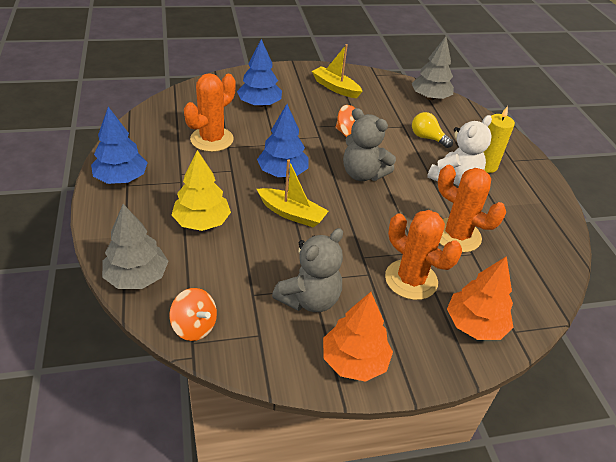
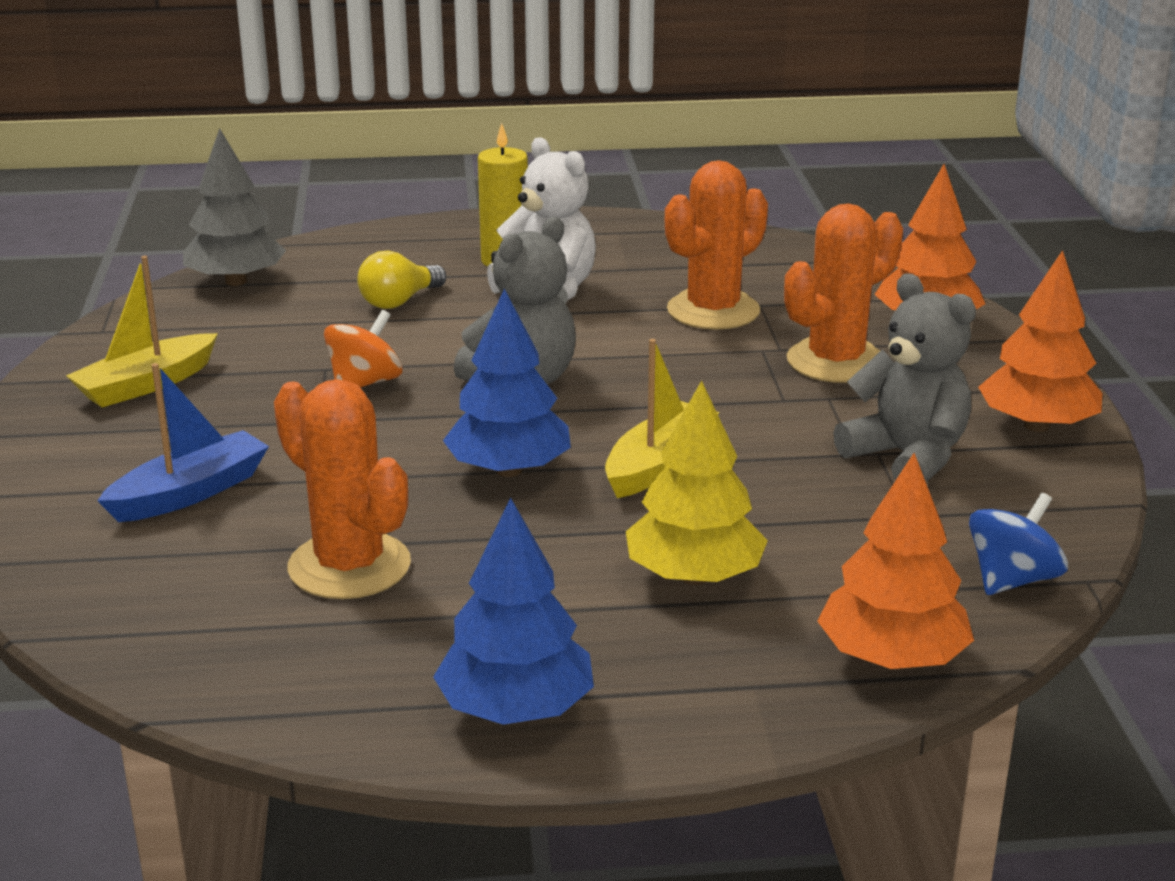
camera: 80 degrees left, 15 degrees down
grey tree [102,204,168,289] -> orange tree [817,453,974,669]
orange spinning top [169,288,217,341] -> blue spinning top [969,493,1068,595]
blue tree [237,39,282,107] -> blue boat [97,363,269,522]

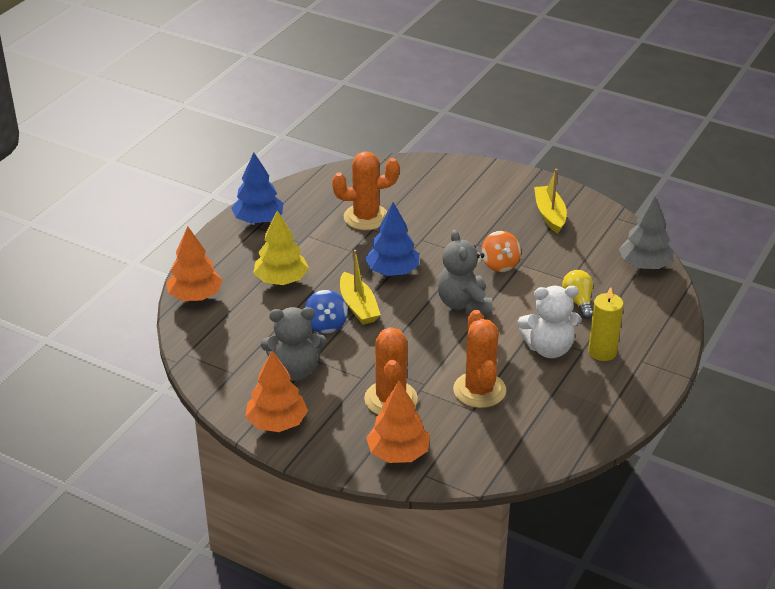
camera: 125 degrees right, 10 degrees up
blue boat [97,363,269,522] -> none
blue spinning top [969,493,1068,595] -> blue spinning top moved to [304,290,347,333]

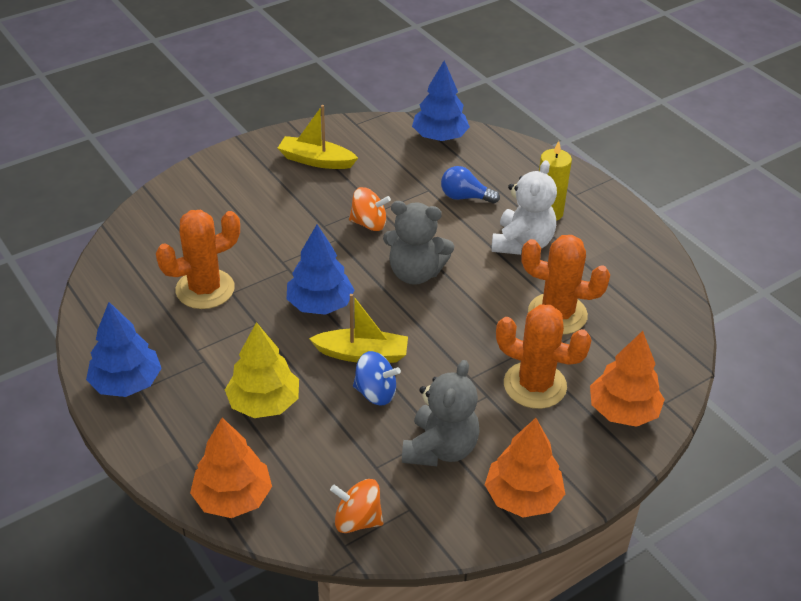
camera: 65 degrees left, 5 degrees up
orange cactus [332,151,399,230] -> orange cactus turned 45 degrees clockwise [156,210,240,309]
yellow light bulb [562,270,593,319] -> blue light bulb [441,166,500,204]
grey tree [619,196,674,269] -> blue tree [412,61,470,141]
none -> orange spinning top [330,479,383,533]

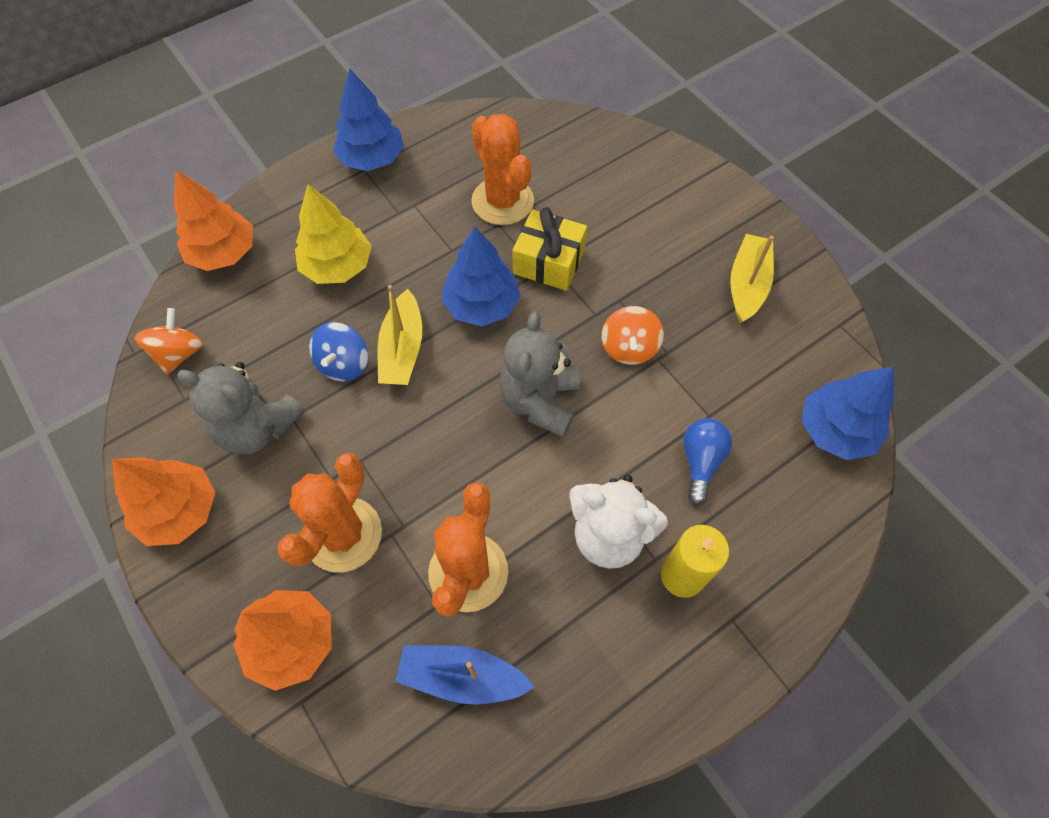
camera: 90 degrees right, 20 degrees up
none -> blue boat [396,645,534,704]
none -> yellow gift [512,207,587,291]

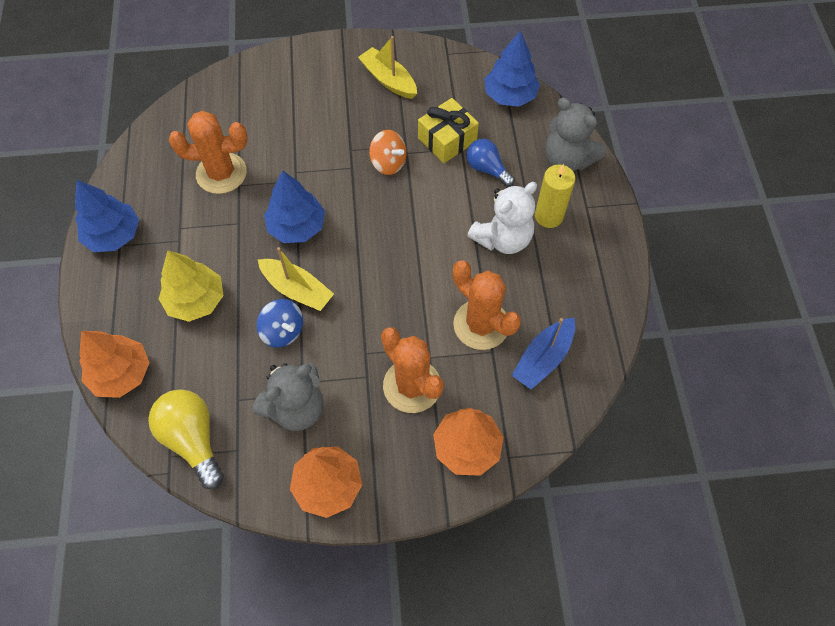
camera: 60 degrees left, 0 degrees up
orange spinning top [135,308,203,375] -> yellow light bulb [148,389,224,489]
grey teddy bear [499,312,580,437] -> grey teddy bear moved to [545,98,606,171]
yellow gift [512,207,587,291] -> yellow gift moved to [418,98,479,163]

